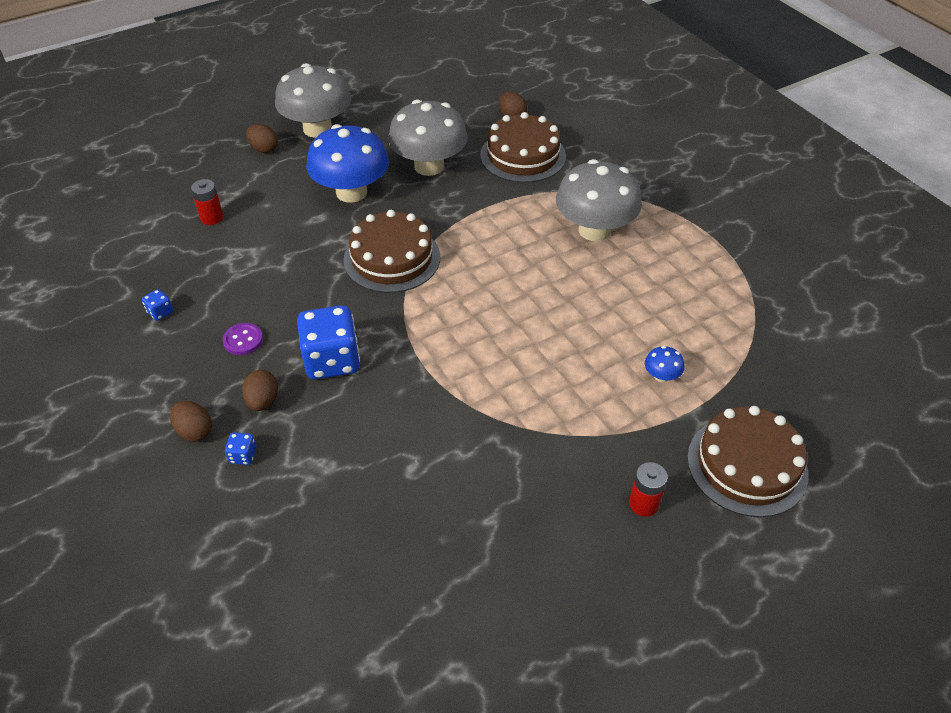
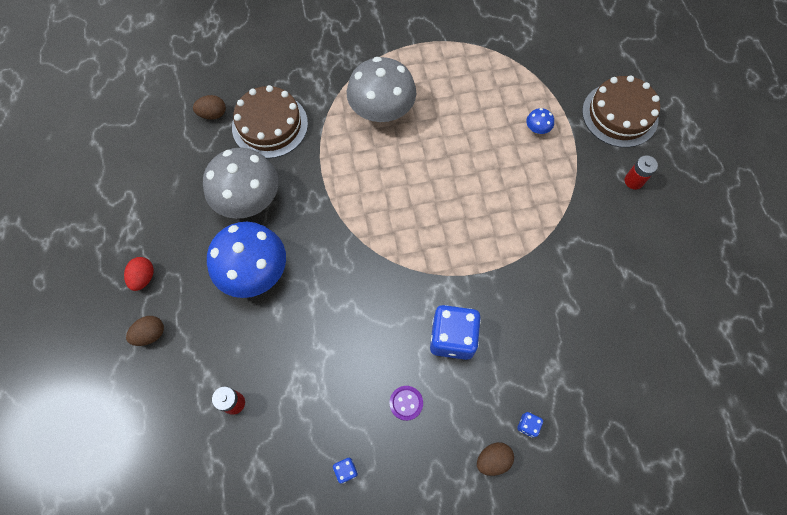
camera: 70 degrees left, 20 degrees up
brown egg [242,370,278,411] -> none
grey mushroom [275,63,351,138] -> red egg [124,257,154,291]
brown cake [343,210,440,293] -> none

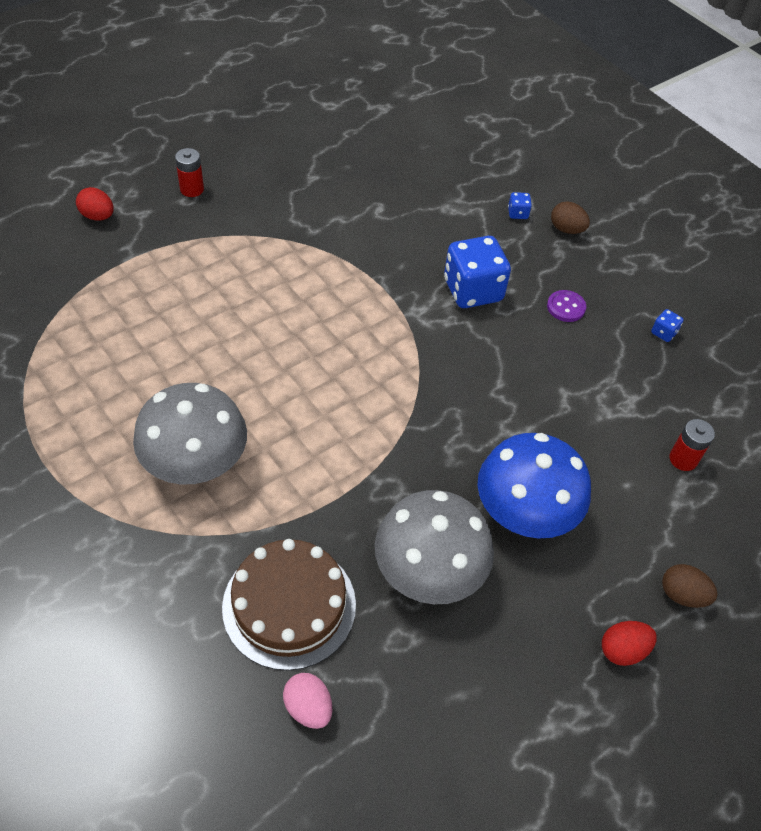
camera: 120 degrees left, 15 degrees down
brown egg [193,95,226,120] -> pink egg [283,673,332,729]
blue mushroom [526,108,554,134] -> none
brown cake [582,75,660,148] -> red egg [76,187,114,221]

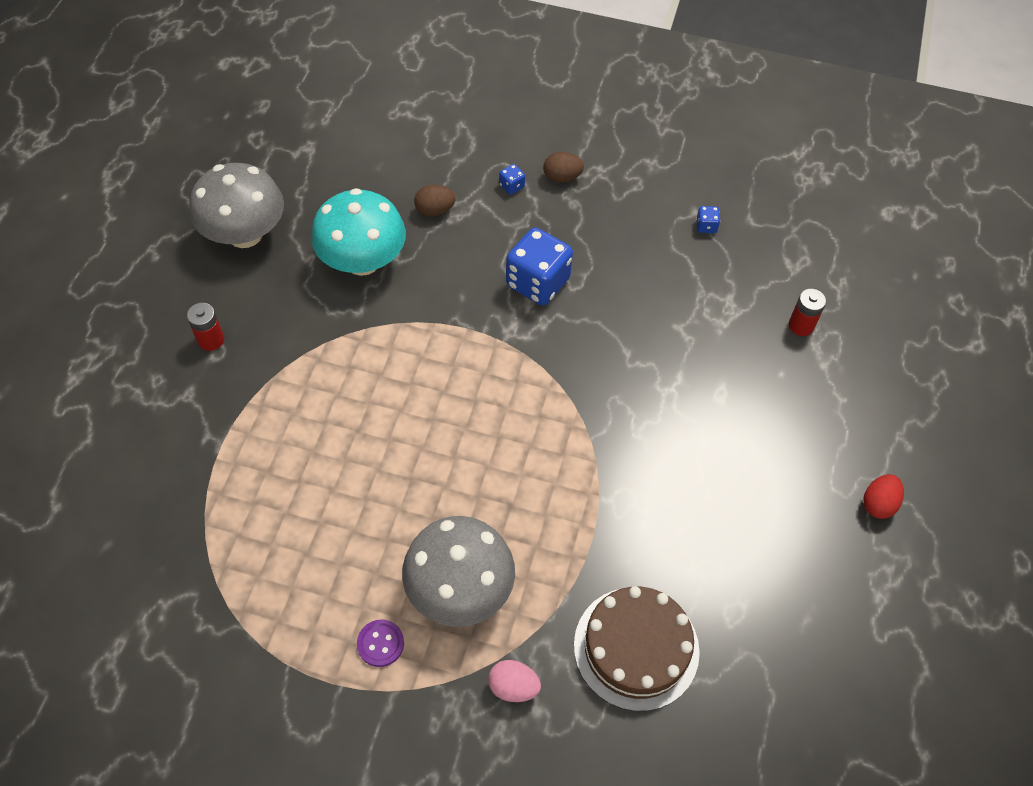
camera: 35 degrees left, 5 degrees up
red egg [76,187,114,221] -> none
pink egg [283,673,332,729] -> pink egg moved to [488,660,541,702]
grey mushroom [375,490,494,604] -> grey mushroom moved to [190,163,284,248]
blue mushroom [478,433,591,538] -> none
purple button [547,290,586,322] -> purple button moved to [357,619,404,667]
brown egg [662,564,718,608] -> brown egg moved to [414,185,456,217]
none -> turquoise mushroom [311,188,406,276]

